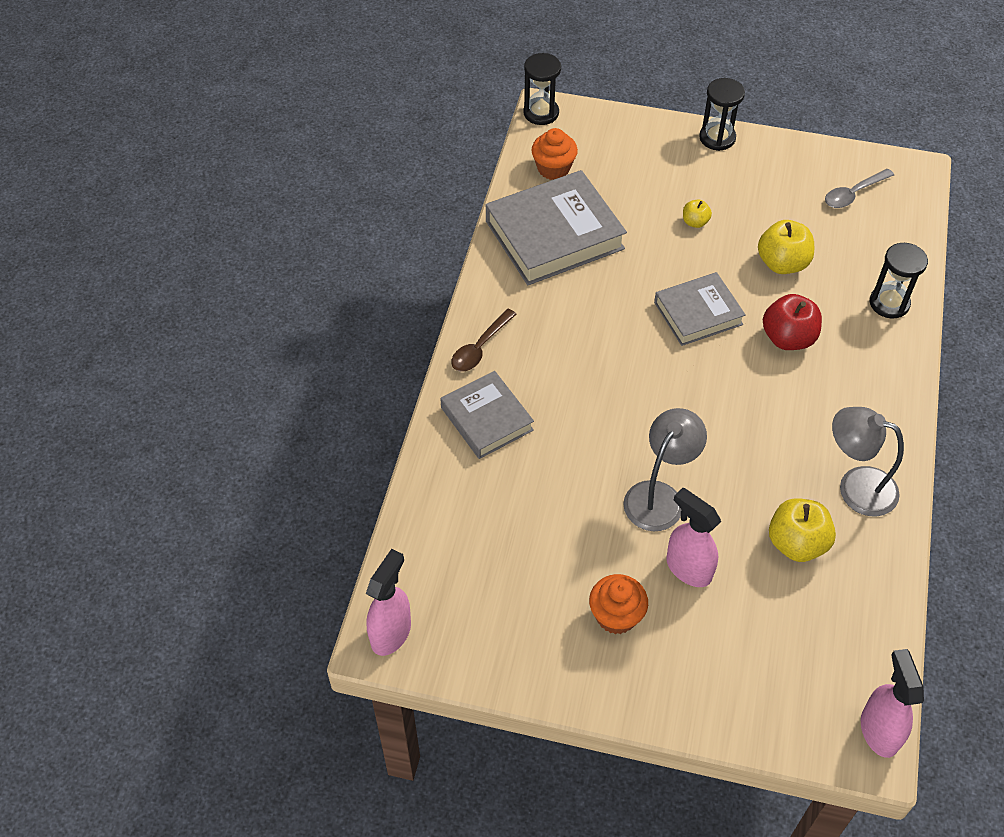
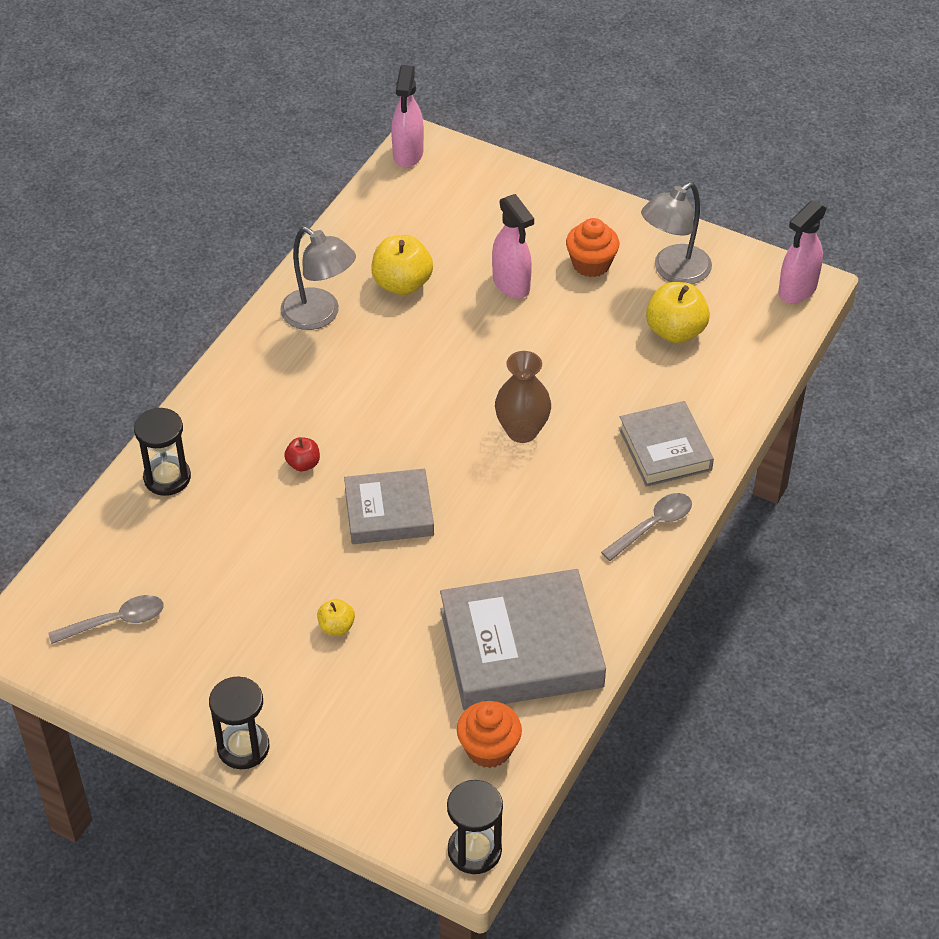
camera: 165 degrees left, 5 degrees down
brown spoon [451,309,516,371] -> grey spoon [601,493,692,561]
grey lamp [623,408,707,531] -> grey lamp moved to [641,182,712,284]
yellow apple [758,220,814,274] -> yellow apple moved to [646,282,710,343]
red apple [763,294,822,350] -> red apple [284,437,320,472], size x0.53
none -> brown vase [495,351,551,443]

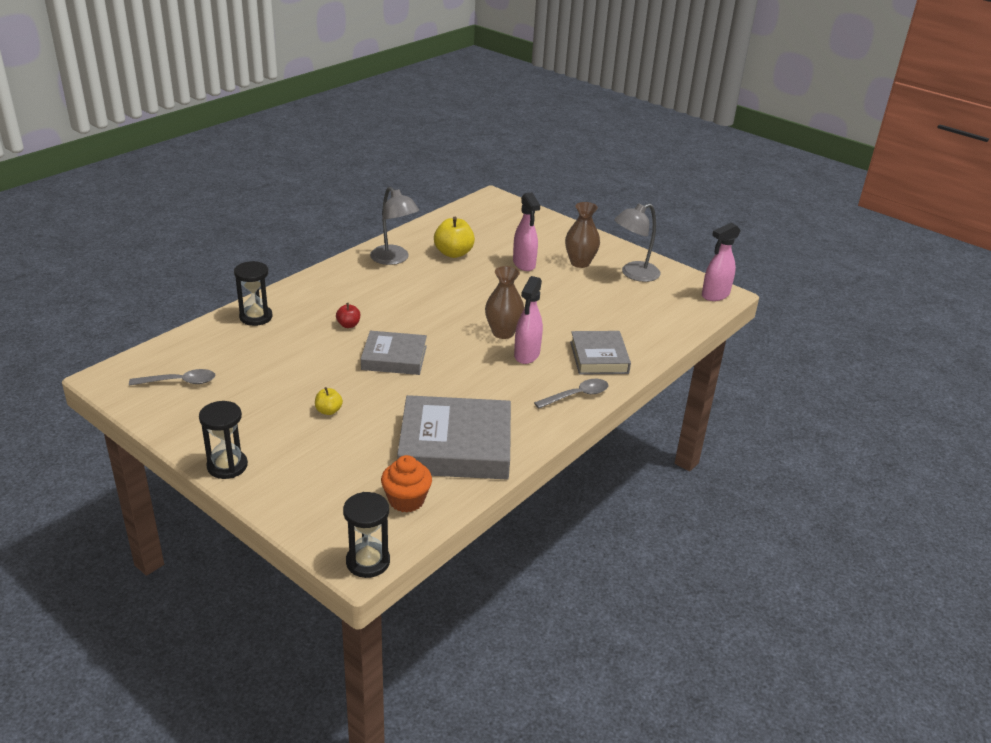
camera: 10 degrees right, 15 degrees down
pink spray bottle [391,65,424,168] -> pink spray bottle moved to [514,276,543,364]
orange cupcake [566,218,619,277] -> brown vase [565,202,600,268]
yellow apple [646,282,710,343] -> none

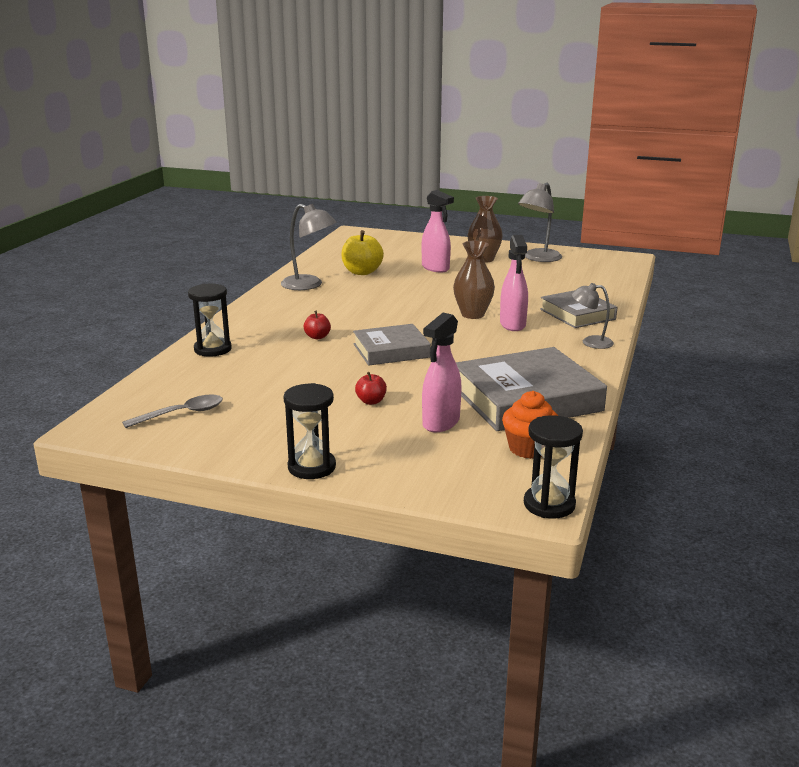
camera: 20 degrees left, 10 degrees down
yellow apple [315,387,343,415] -> red apple [355,372,387,405]
grey spoon [534,379,609,409] -> grey lamp [572,283,614,349]
pink spray bottle [702,223,741,301] -> pink spray bottle moved to [422,313,462,432]

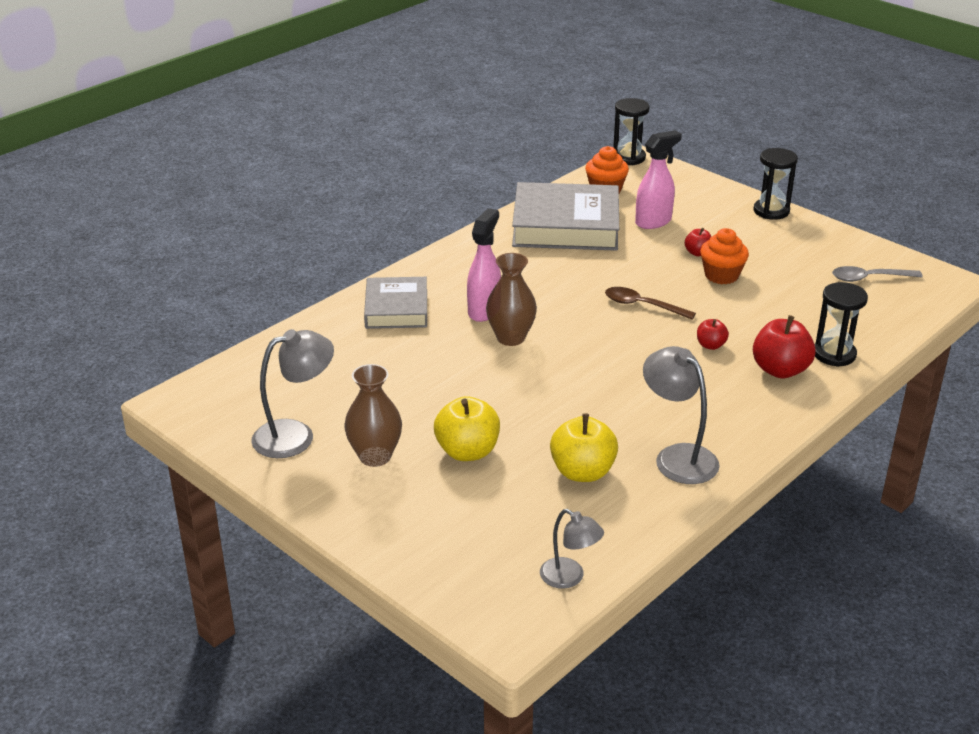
camera: 155 degrees left, 10 degrees up
grey book [353,324,431,366] -> brown spoon [605,287,696,320]
pink spray bottle [422,190,454,272] -> yellow apple [434,396,500,461]
grey lamp [572,283,614,349] -> grey lamp moved to [540,509,604,589]
none -> orange cupcake [700,228,749,284]
none -> red apple [753,315,816,378]

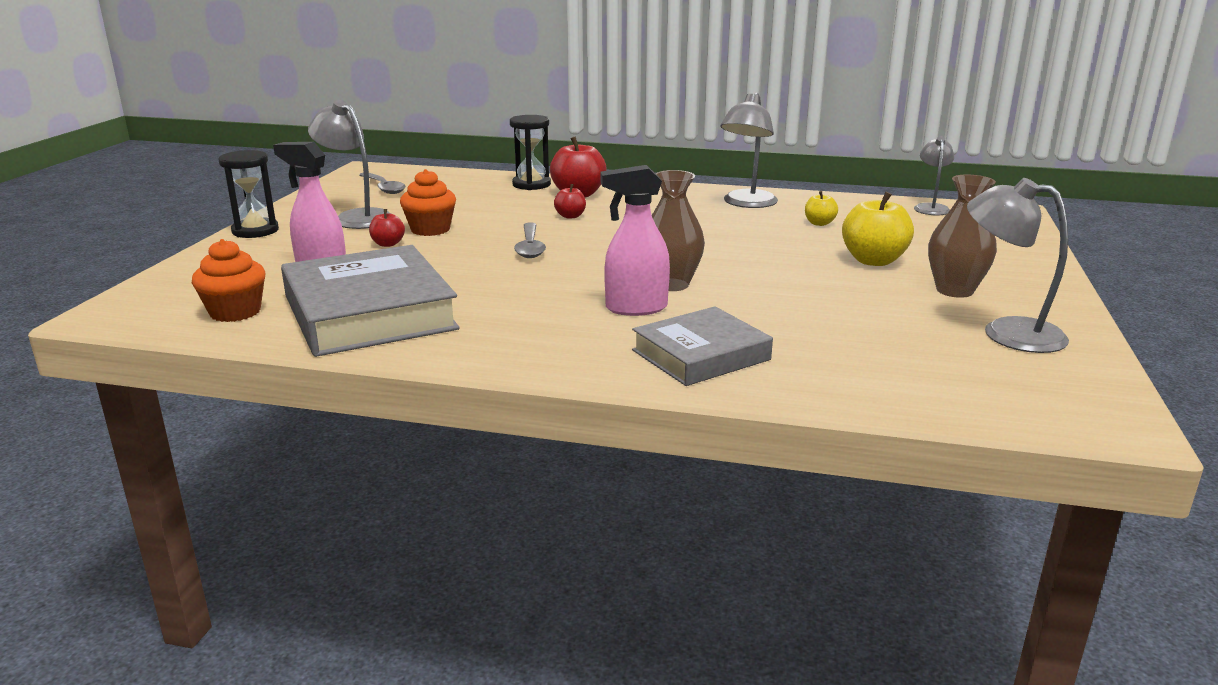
camera: 120 degrees left, 10 degrees down
yellow apple [550,413,618,482] -> yellow apple [805,191,838,226], size x0.53
brown spoon [605,287,696,320] -> grey spoon [514,223,546,258]
black hourglass [613,98,650,165] -> none
none -> grey lamp [308,100,391,229]

